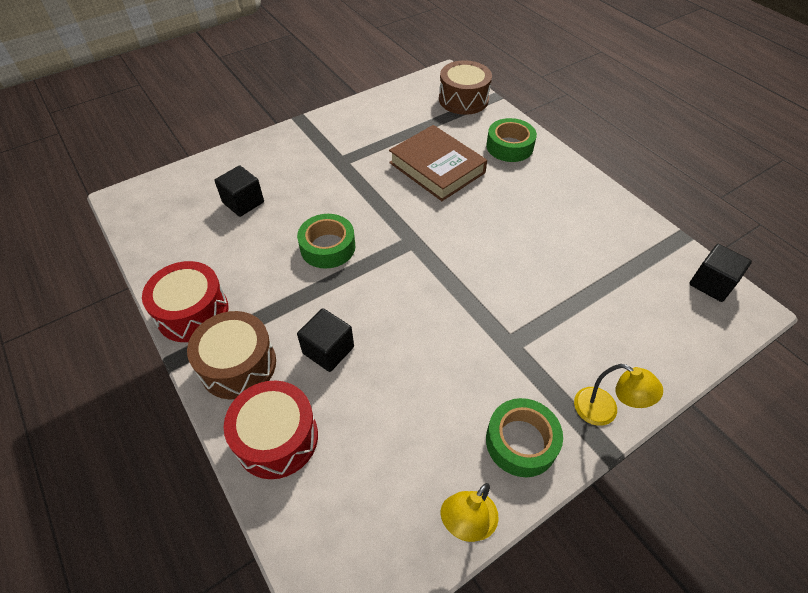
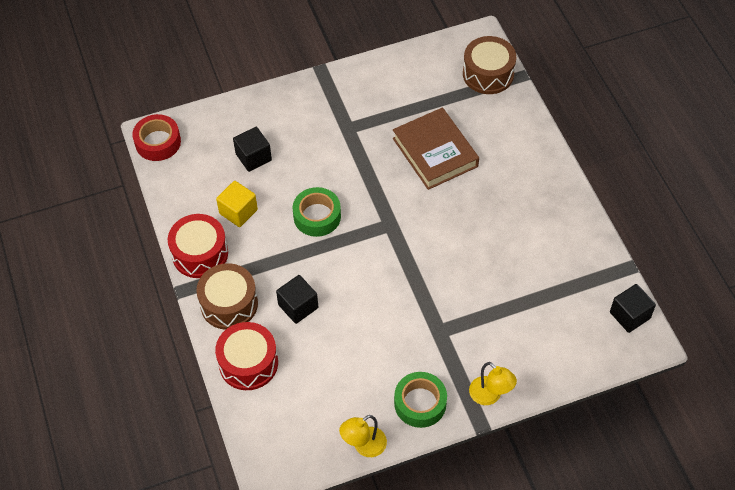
camera: 15 degrees right, 5 degrees up
green tape [486,118,537,162] -> none
none -> red tape [132,114,181,161]
none -> yellow cube [216,181,258,227]

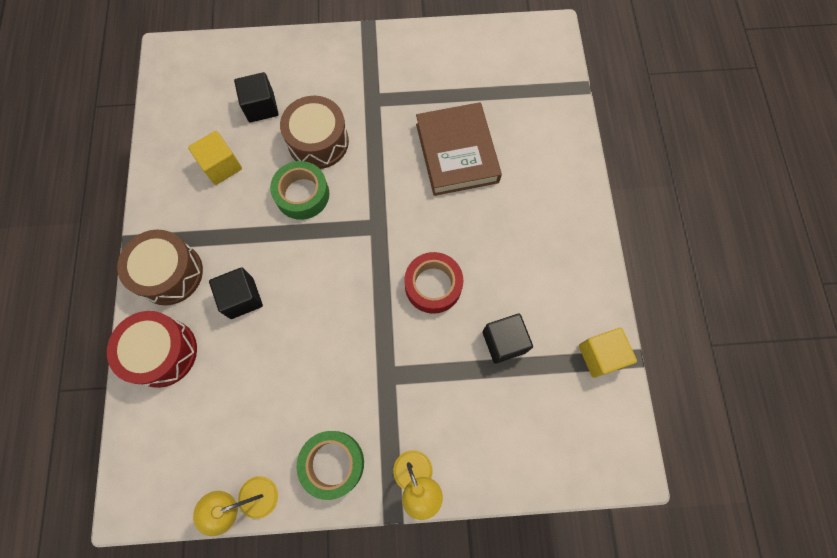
camera: 15 degrees right, 15 degrees up
red tape [132,114,181,161] -> red tape moved to [404,252,463,314]
red drum [168,214,228,278] -> none
brown drum [463,36,516,94] -> brown drum moved to [280,96,349,169]
black cube [610,284,656,333] -> black cube moved to [482,314,533,364]
none -> yellow cube [579,328,637,378]

